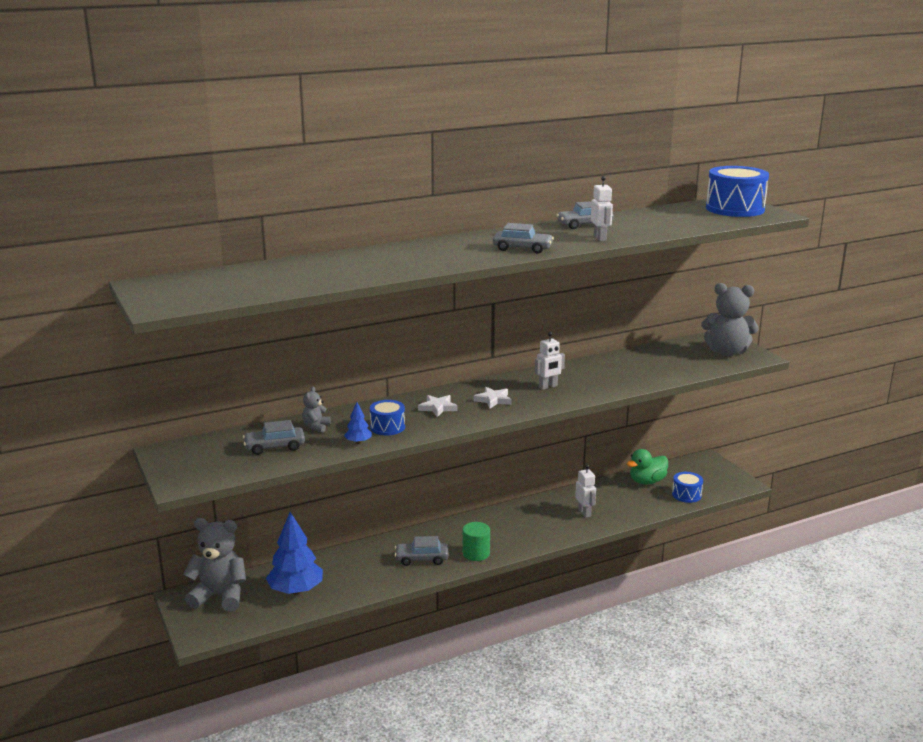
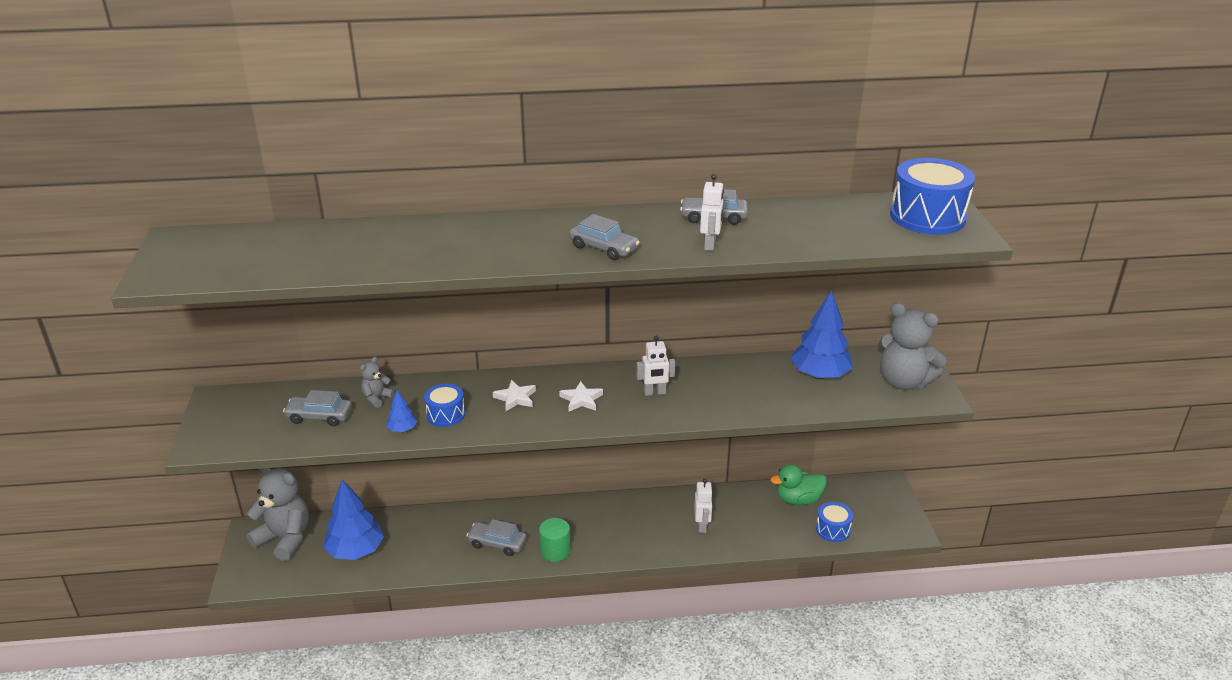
camera: 20 degrees right, 10 degrees up
none -> blue tree [791,290,853,379]

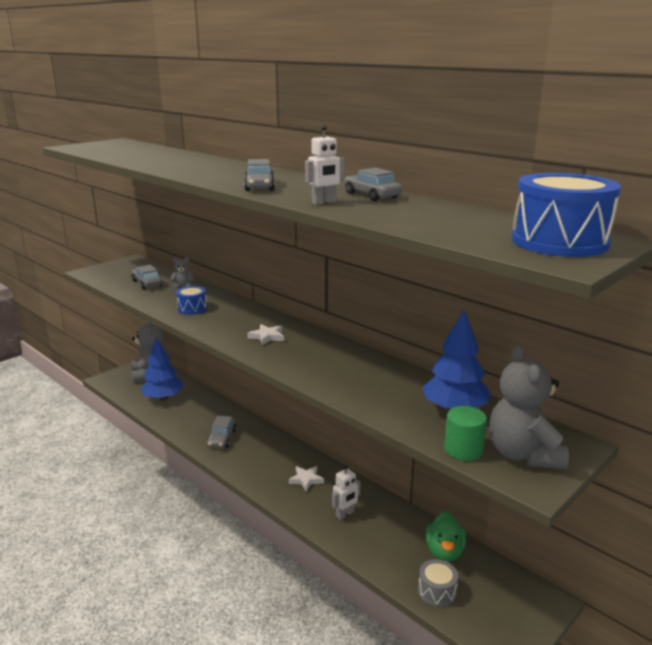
camera: 50 degrees right, 10 degrees down
blue tree [386,390,417,432] -> none
grey car [467,519,527,556] -> grey car turned 150 degrees counterclockwise [207,416,237,448]
white star [493,380,536,411] -> white star moved to [288,466,324,491]
green cylinder [539,518,570,562] -> green cylinder moved to [444,406,487,461]
white robot [637,335,675,396] -> none
green duck [770,464,827,505] -> green duck turned 120 degrees counterclockwise [426,511,466,562]
blue drum [816,502,853,542] -> grey drum [418,559,458,607]

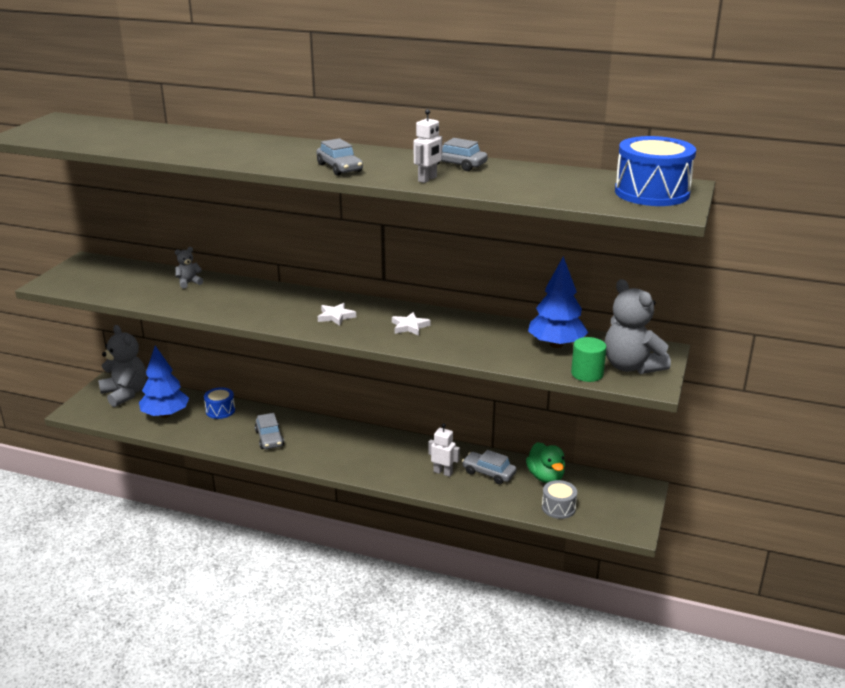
camera: 25 degrees left, 5 degrees up
grey car [131,265,163,290] -> grey car moved to [462,450,516,484]
blue drum [176,286,207,315] -> blue drum moved to [204,387,235,419]
white star [288,466,324,491] -> white star moved to [392,312,431,336]
white robot [332,465,360,520] -> white robot turned 90 degrees counterclockwise [428,423,460,477]

